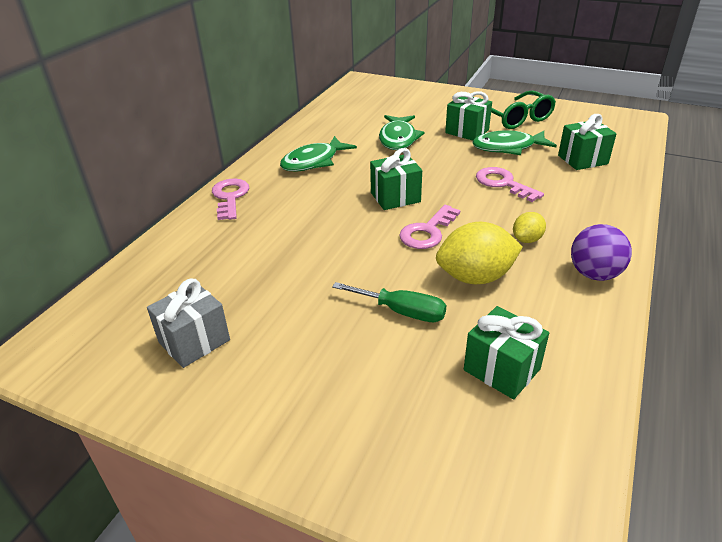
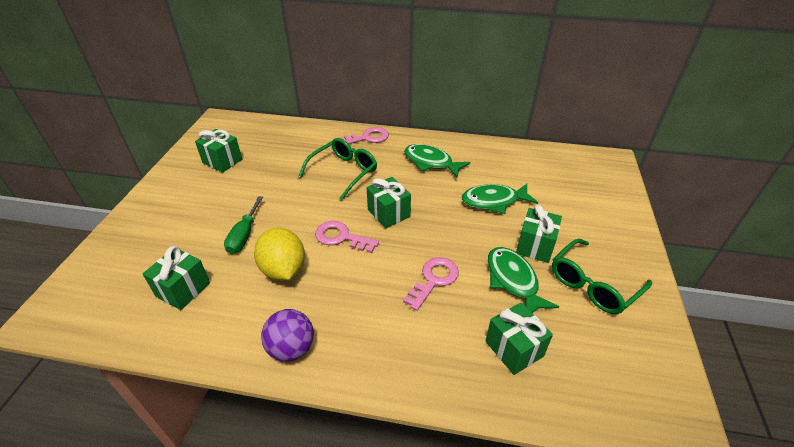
camera: 75 degrees right, 5 degrees up
grey gift [147,279,230,368] -> green gift [195,129,242,173]
yellow lemon [513,212,546,243] -> none
none -> green glasses [298,138,377,200]

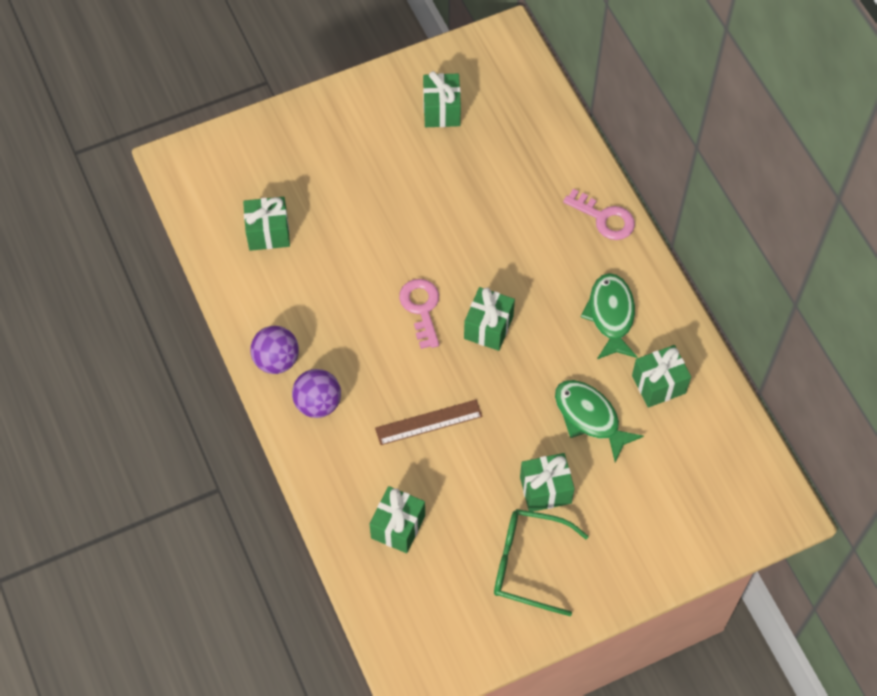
camera: 55 degrees right, 20 degrees up
green screwdriver [224,196,263,254] -> none
yellow lemon [254,227,305,281] -> none
green glasses [298,138,377,200] -> none
pink key [403,257,459,311] -> brown ruler [375,399,482,445]
green fish [488,247,559,313] -> none
none -> purple ball [292,369,341,418]
none -> green gift [632,345,691,408]

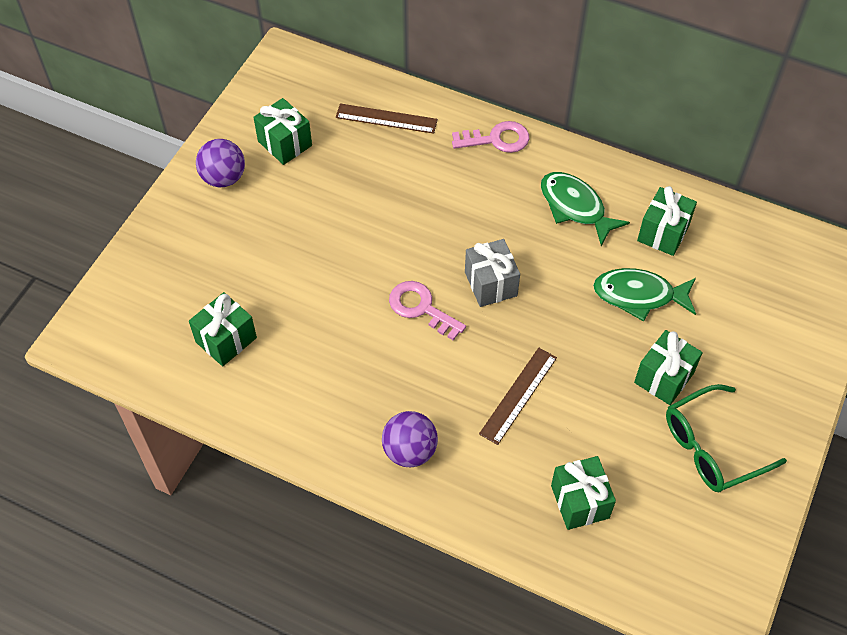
camera: 40 degrees left, 5 degrees down
purple ball [250,326,299,374] -> purple ball moved to [196,139,245,187]
green gift [464,287,515,351] -> grey gift [465,239,520,307]
none -> brown ruler [336,104,438,134]

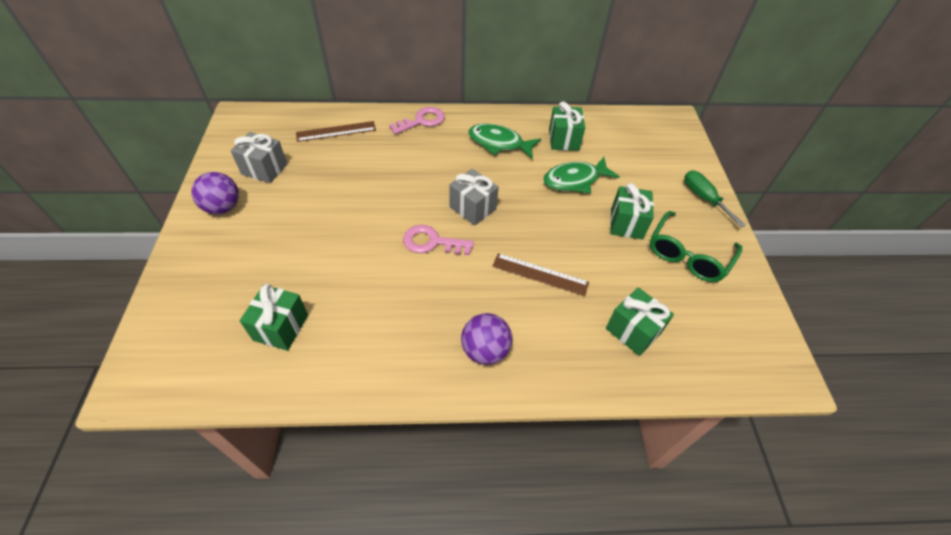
camera: 30 degrees left, 5 degrees down
green gift [254,98,312,165] -> grey gift [231,132,287,183]
brown ruler [479,348,557,445] -> brown ruler turned 75 degrees counterclockwise [492,253,589,296]
none -> green screwdriver [684,170,746,227]

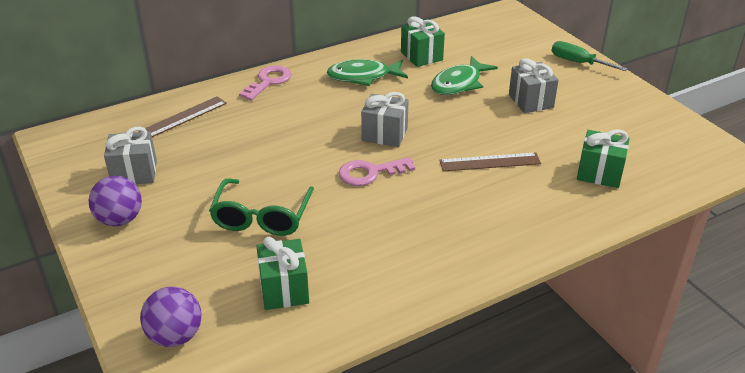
camera: 25 degrees left, 15 degrees down
purple ball [461,313,512,365] -> purple ball moved to [140,287,202,347]
green gift [610,183,654,239] -> grey gift [509,58,559,113]
green glasses [650,211,742,282] -> green glasses moved to [209,179,314,236]

